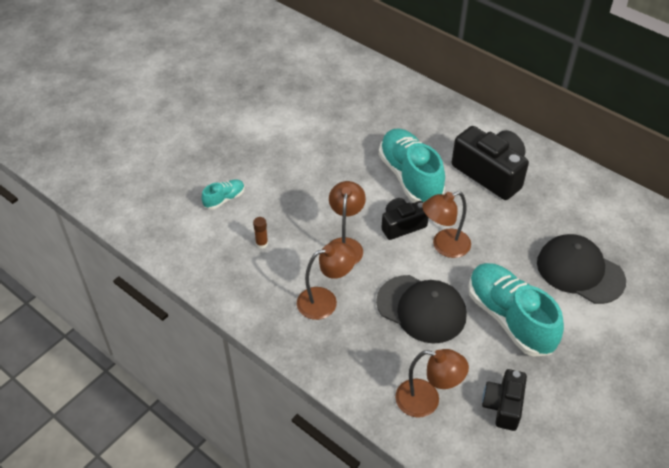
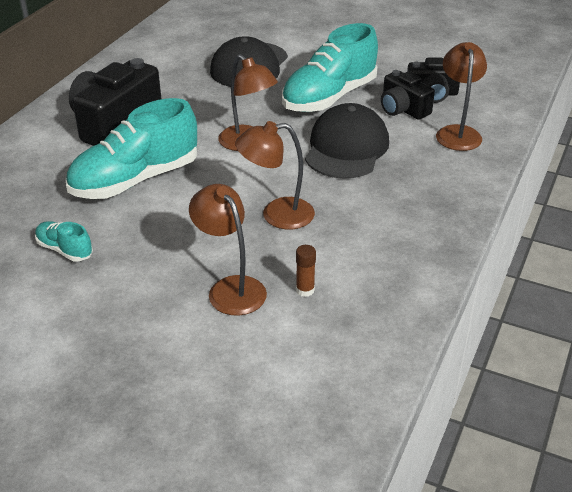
camera: 105 degrees left, 10 degrees down
turquoise shoe [202,179,245,210] -> turquoise shoe moved to [35,221,93,261]
brown lamp [297,242,356,320] -> brown lamp moved to [189,184,267,316]
black camera [382,198,429,240] -> black camera moved to [381,70,435,120]

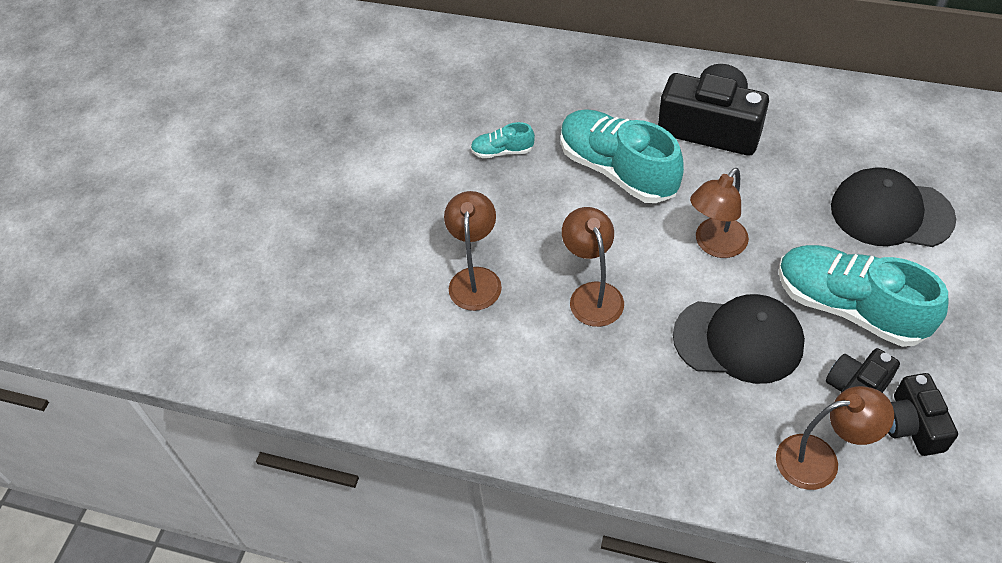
camera: 85 degrees right, 15 degrees up
turquoise shoe [35,221,93,261] -> turquoise shoe turned 120 degrees counterclockwise [471,122,535,159]
brown lamp [189,184,267,316] -> brown lamp turned 45 degrees counterclockwise [444,191,502,311]
brown glue stick [296,245,316,297] -> none

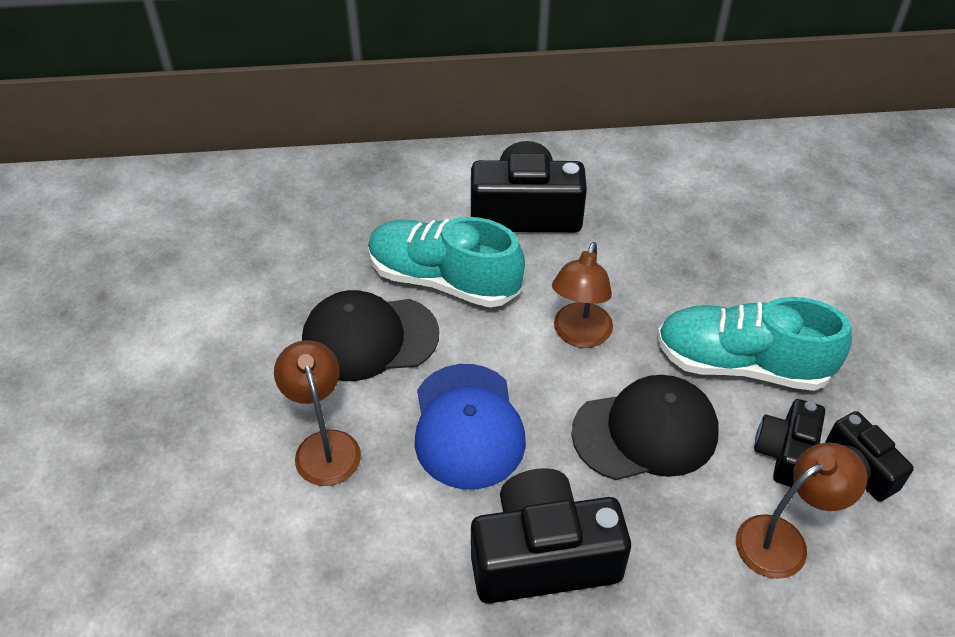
camera: 25 degrees left, 5 degrees down
turquoise shoe [471,122,535,159] -> none
brown lamp [562,207,624,327] -> blue cap [415,364,526,489]
black cap [831,167,956,247] -> black cap moved to [302,290,439,381]
none -> black camera [471,468,631,603]

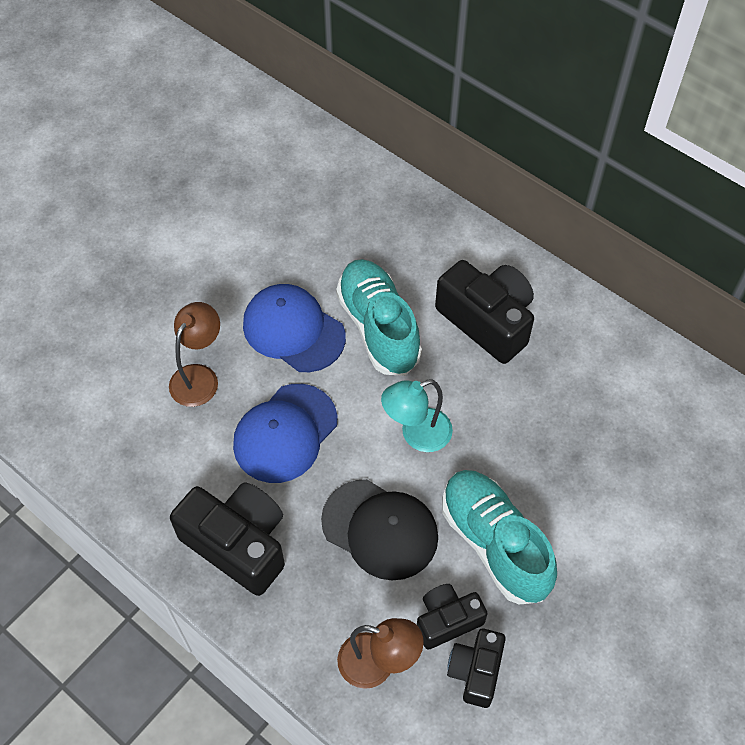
camera: 45 degrees right, 10 degrees up
black cap [302,290,439,381] -> blue cap [243,284,346,372]
brown lamp [552,242,613,348] -> turquoise lamp [381,380,453,452]

